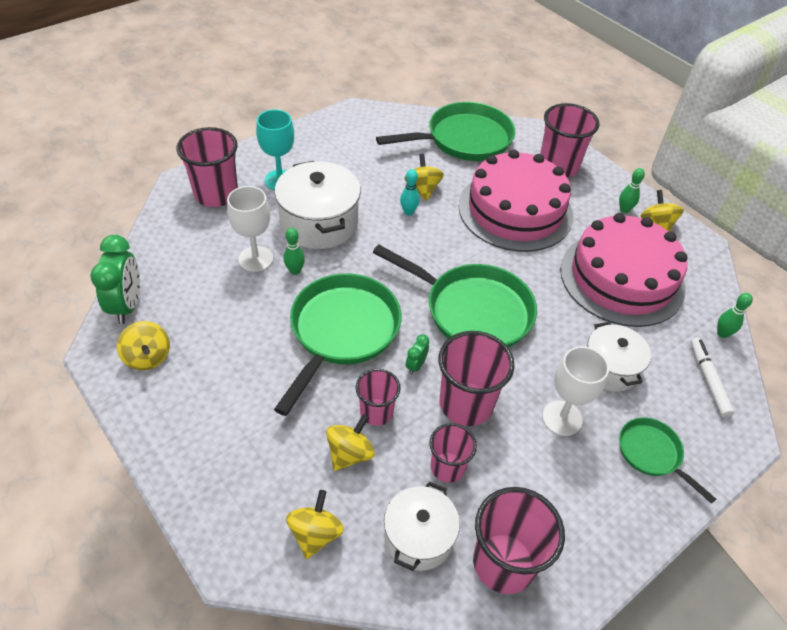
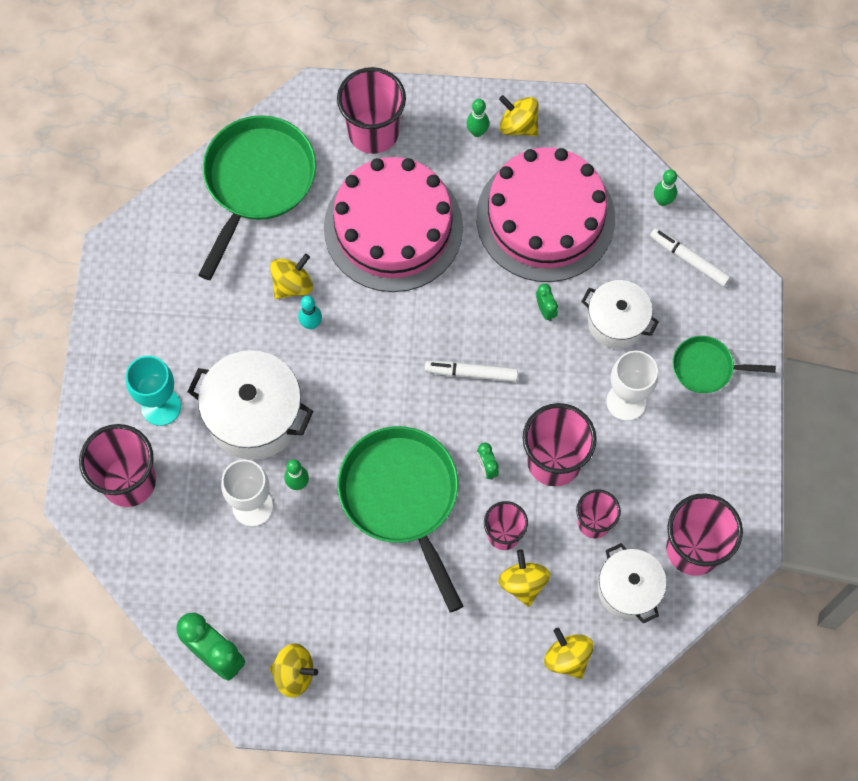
camera: 45 degrees left, 20 degrees up
green pan [373,244,537,348] -> white marker [425,361,518,382]
yellow spinning top [404,154,444,201] -> yellow spinning top turned 105 degrees clockwise [270,254,313,299]
none -> green clock [536,283,558,321]

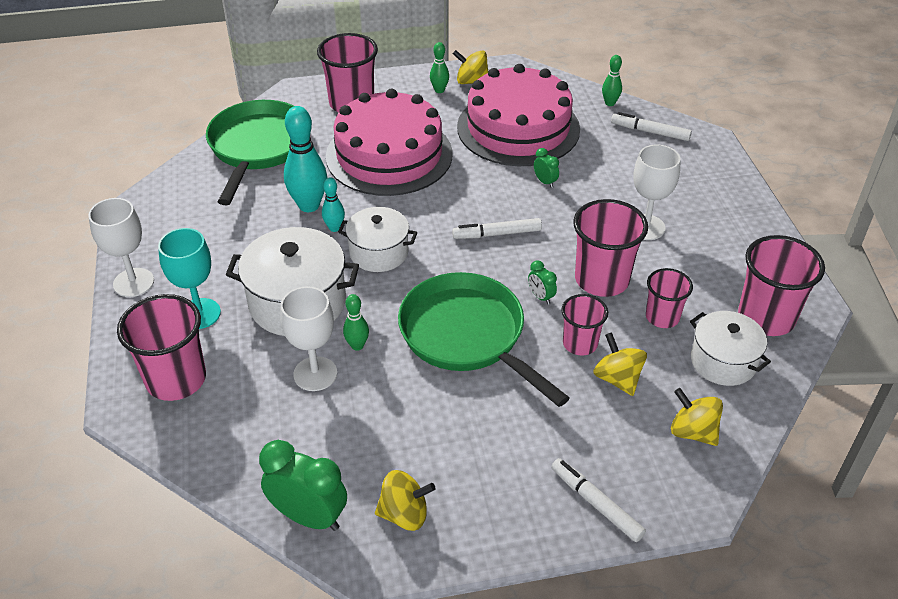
camera: 15 degrees left, 25 degrees down
yellow spinning top [270,254,313,299] -> turquoise bowling pin [284,106,327,212]
white pot [581,280,659,349] -> white pot moved to [338,207,418,272]
green pan [673,336,776,393] -> none
none -> white goblet [88,198,154,297]
none -> white marker [551,458,646,542]

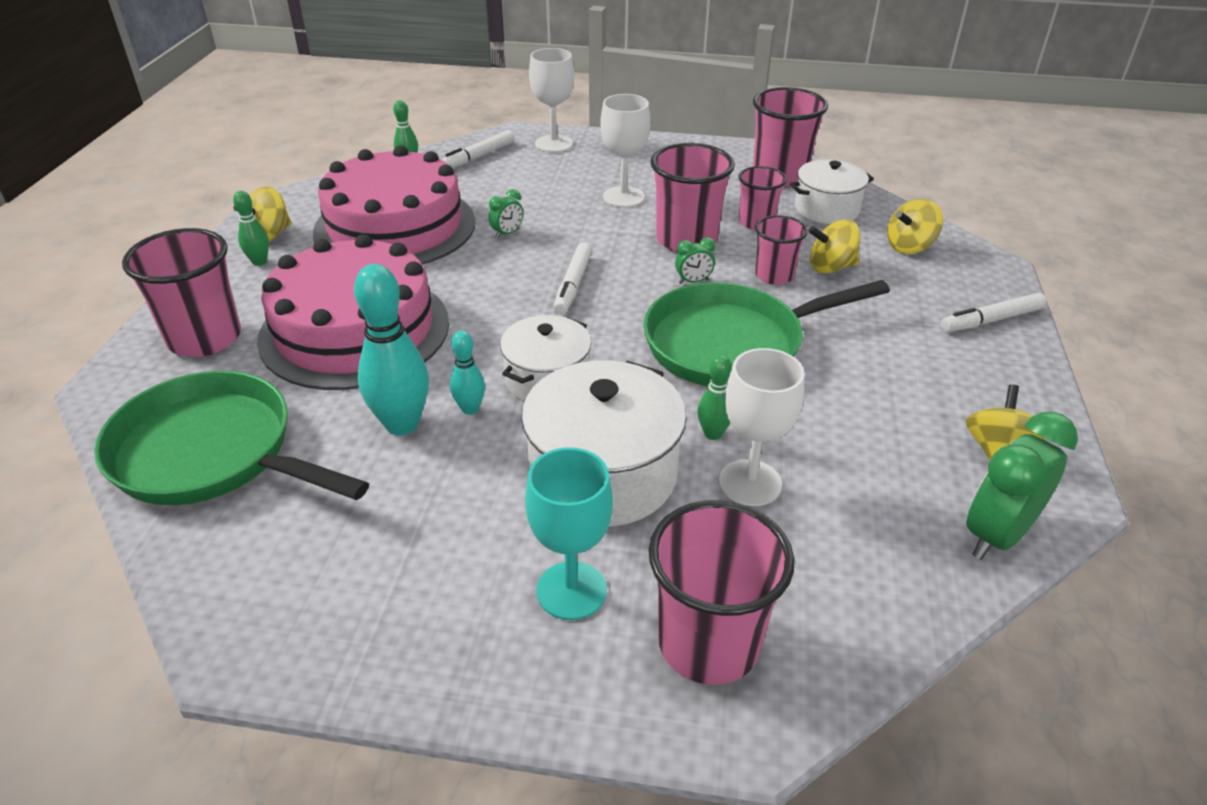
camera: 70 degrees left, 5 degrees down
white goblet [88,198,154,297] -> white goblet moved to [529,48,574,152]
green clock [534,148,559,188] -> green clock turned 150 degrees clockwise [489,189,523,239]

